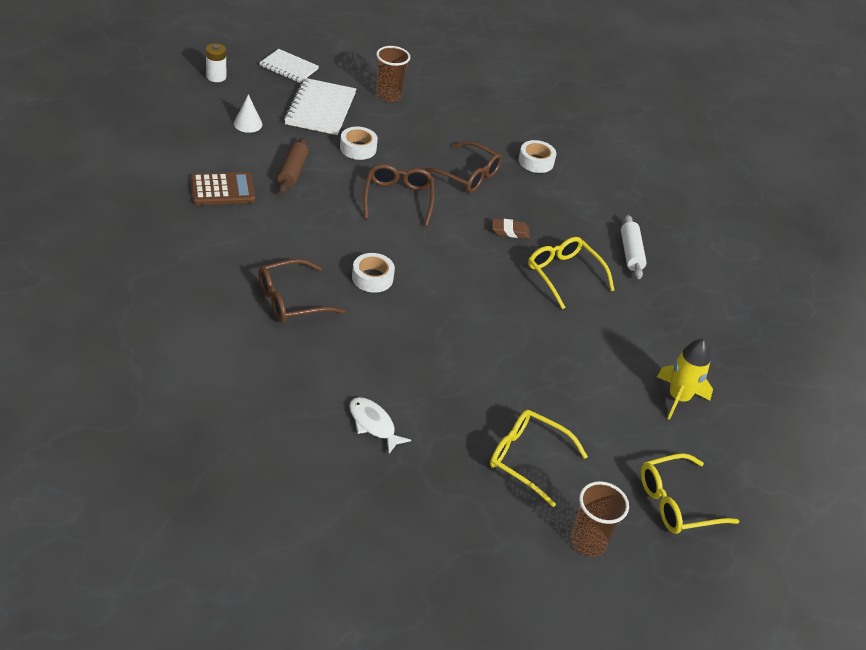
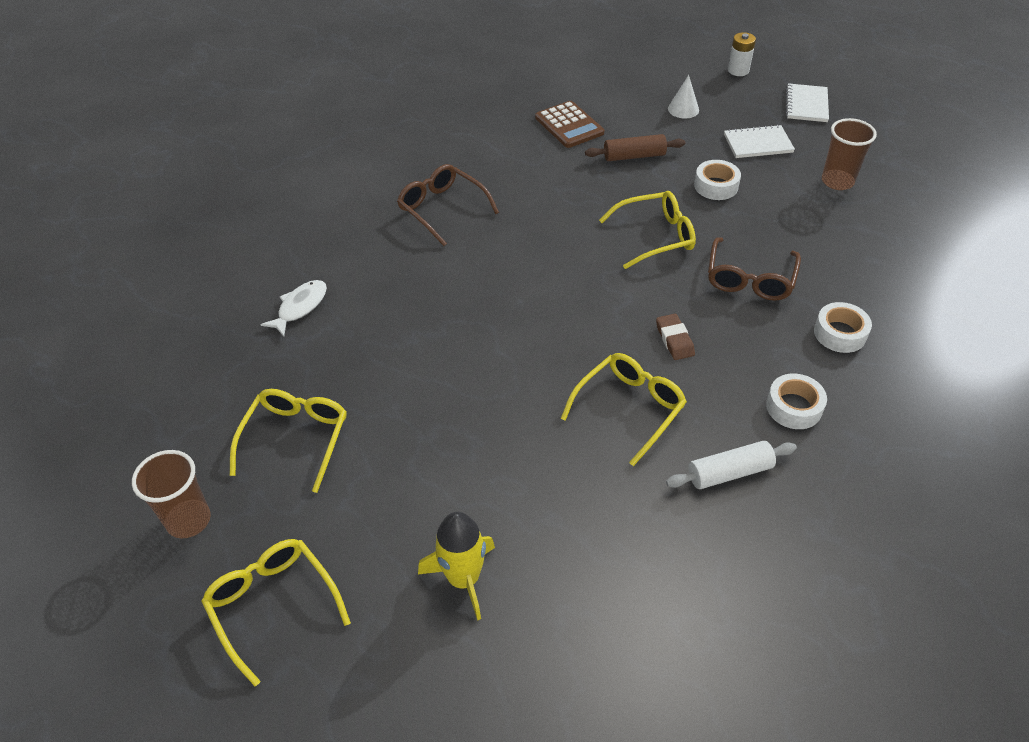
camera: 80 degrees right, 5 degrees up
white notebook [284,78,356,135] -> white notebook [724,125,795,158], size x0.65
white tape [352,253,395,293] -> white tape moved to [766,374,827,429]
brown glasses [363,164,434,226] -> yellow glasses [599,191,696,269]

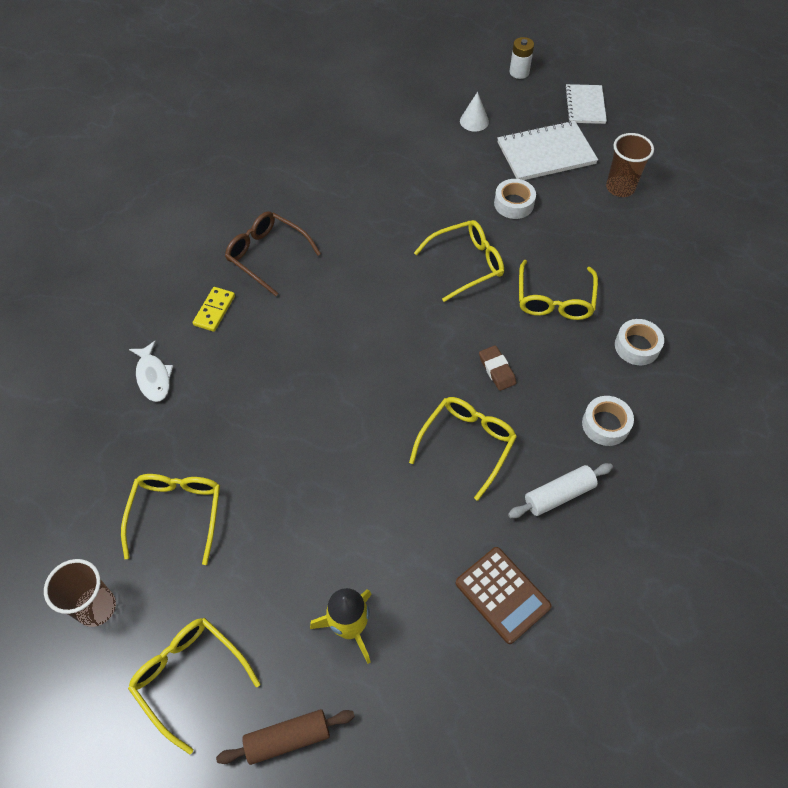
camera: 10 degrees left, 10 degrees up
white fish [260,280,327,336] -> white fish turned 135 degrees clockwise [129,340,173,402]
brown calculator [535,101,604,148] -> brown calculator moved to [456,547,552,644]
brown rolling pin [585,134,685,161] -> brown rolling pin moved to [216,709,355,765]
brown glasses [708,237,801,301] -> yellow glasses [519,260,598,320]
white notebook [724,125,795,158] -> white notebook [497,120,598,180], size x1.54
none -> yellow domino [193,287,235,332]

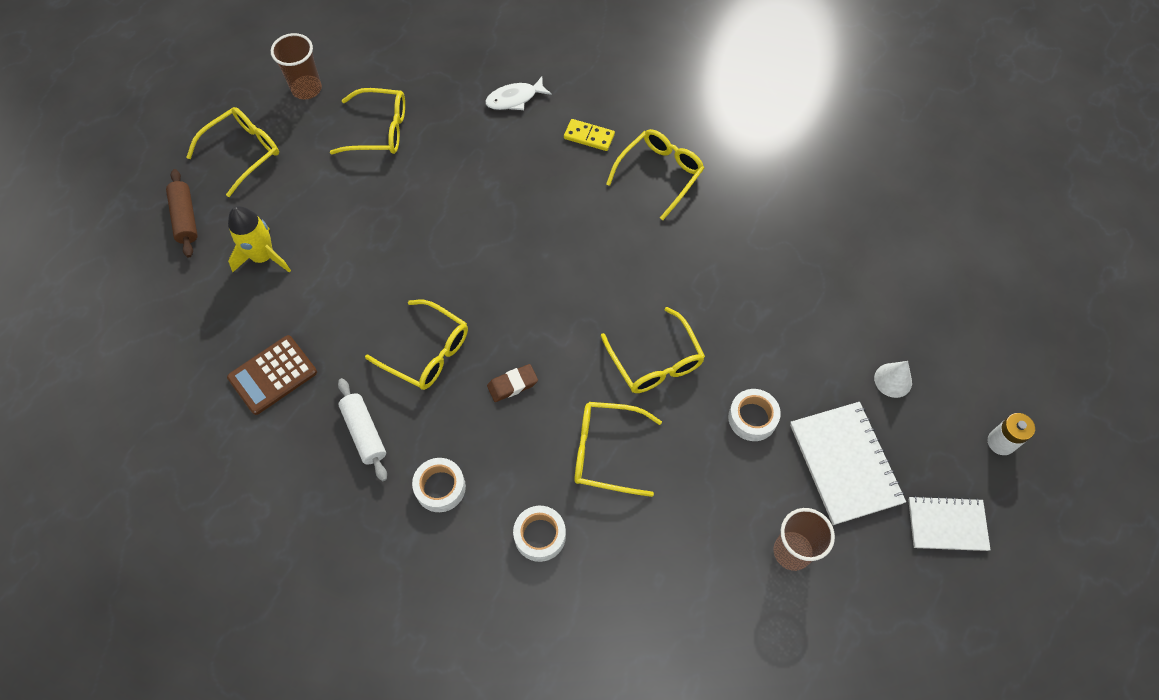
camera: 90 degrees right, 5 degrees up
brown glasses [225,212,321,296] -> yellow glasses [606,129,704,220]

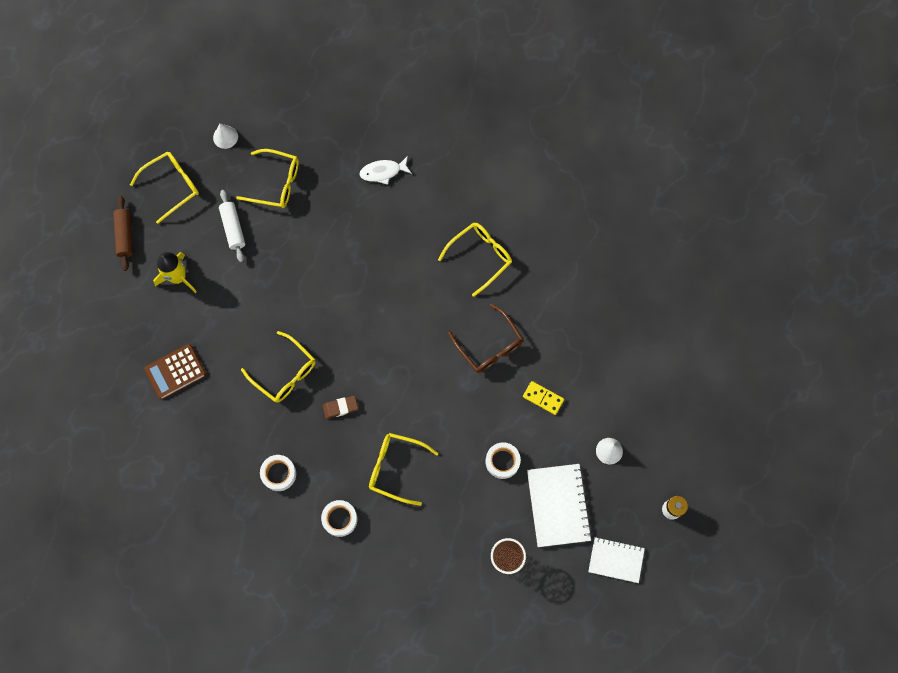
camera: 10 degrees right, 10 degrees up
brown cup [271,33,322,100] -> white cone [213,124,238,149]
white rolling pin [338,378,387,481] -> white rolling pin moved to [219,190,245,262]
yellow domino [564,119,615,151] -> yellow domino moved to [523,381,564,415]
yellow glasses [601,307,705,393] -> none
none -> brown glasses [448,304,523,373]

